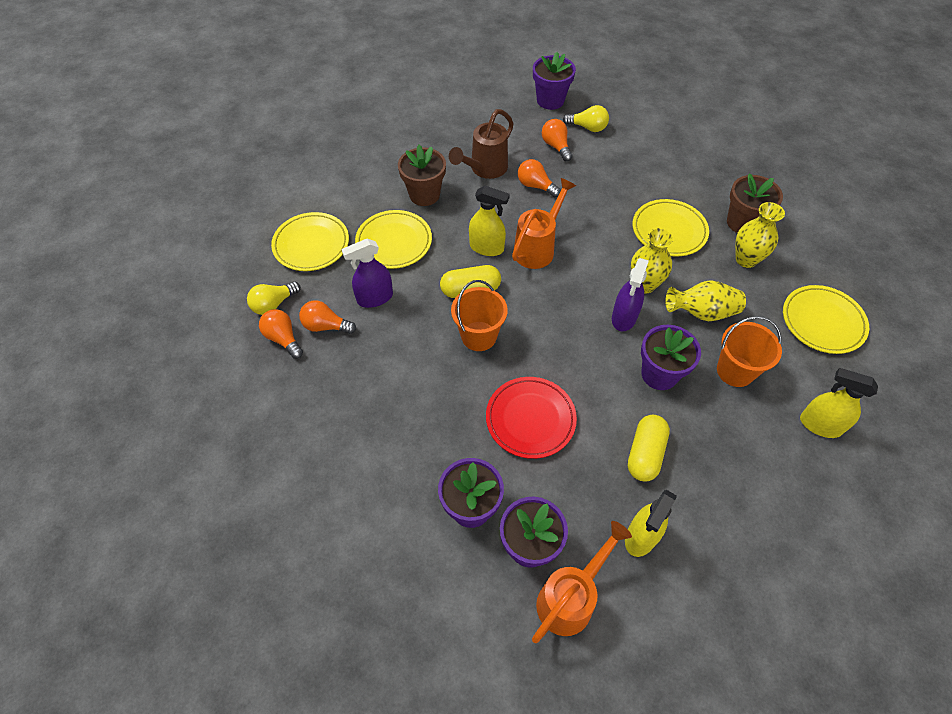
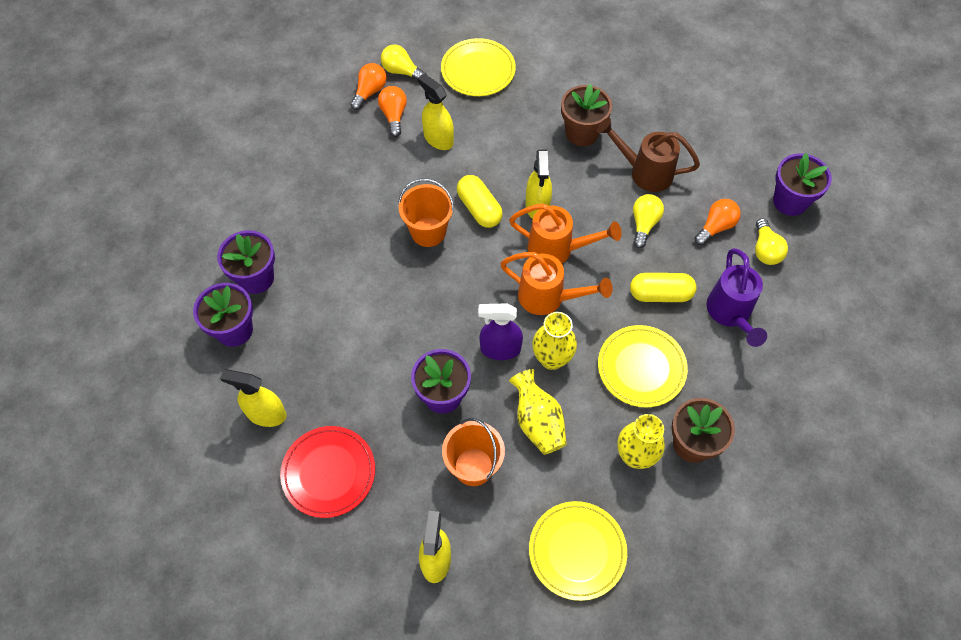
camera: 70 degrees right, 5 degrees up
purple spray bottle [342,239,393,308] -> yellow spray bottle [417,74,454,150]
yellow plate [355,210,432,269] -> none
red plate [486,377,577,459] -> red plate moved to [280,426,375,518]
orange light bulb [518,159,561,197] -> yellow light bulb [633,194,664,248]
orange watering can [532,521,632,643] -> orange watering can moved to [500,252,613,315]
yellow capsule [628,415,670,481] -> yellow capsule moved to [630,273,697,302]
none -> purple watering can [706,248,767,347]

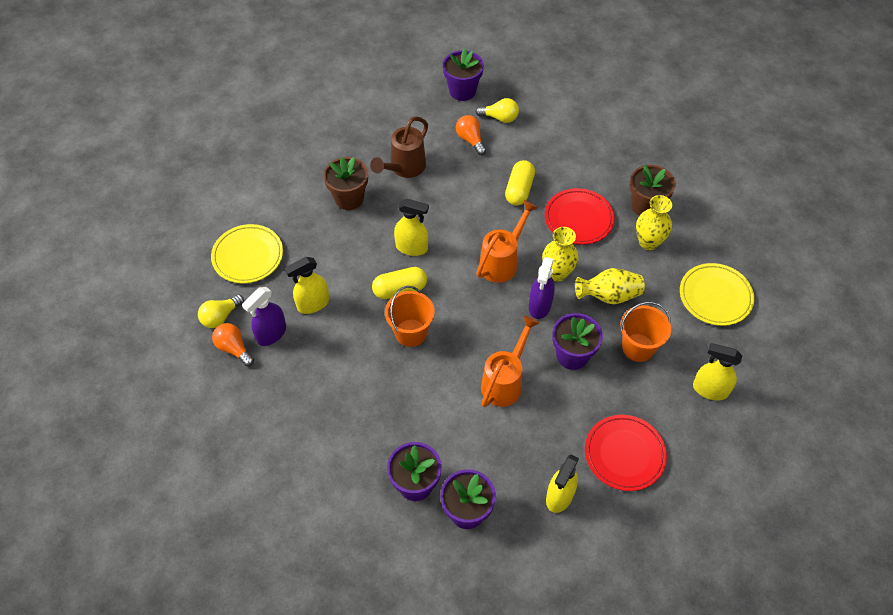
camera: 75 degrees left, 5 degrees down
orange light bulb [378,86,407,137] -> purple spray bottle [242,287,286,346]
orange watering can [509,204,622,263] -> orange watering can moved to [481,315,539,407]
yellow plate [598,325,688,407] -> red plate [545,188,615,245]
yellow light bulb [633,194,664,248] -> none
purple watering can [706,248,767,347] -> none

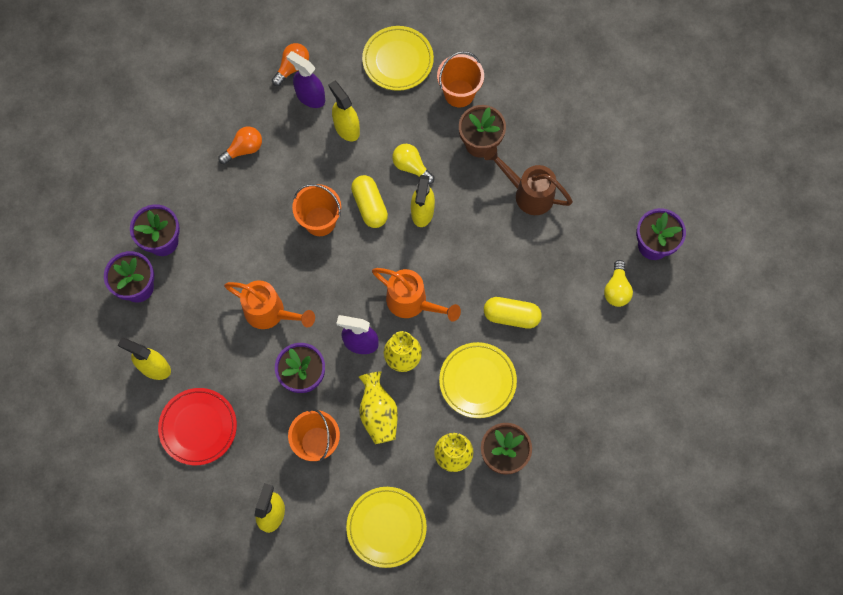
camera: 85 degrees right, 15 degrees up
yellow light bulb [198,294,244,328] -> yellow light bulb moved to [392,144,435,184]
orange light bulb [456,115,486,155] -> orange light bulb moved to [218,127,262,165]
red plate [545,188,615,245] -> yellow plate [439,342,517,418]
none -> orange bucket [437,51,484,107]

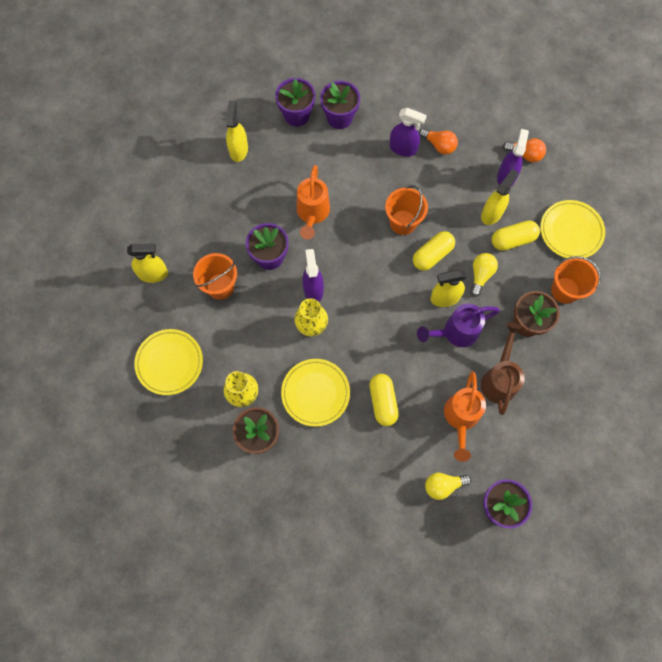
camera: 70 degrees right, 0 degrees up
red plate [158,388,237,465] -> none
yellow vase [359,371,398,444] -> none
orange watering can [372,268,461,322] -> orange watering can moved to [444,371,486,462]
none -> purple spray bottle [390,108,427,157]
none -> purple watering can [417,304,500,347]
none -> yellow capsule [492,221,540,251]

